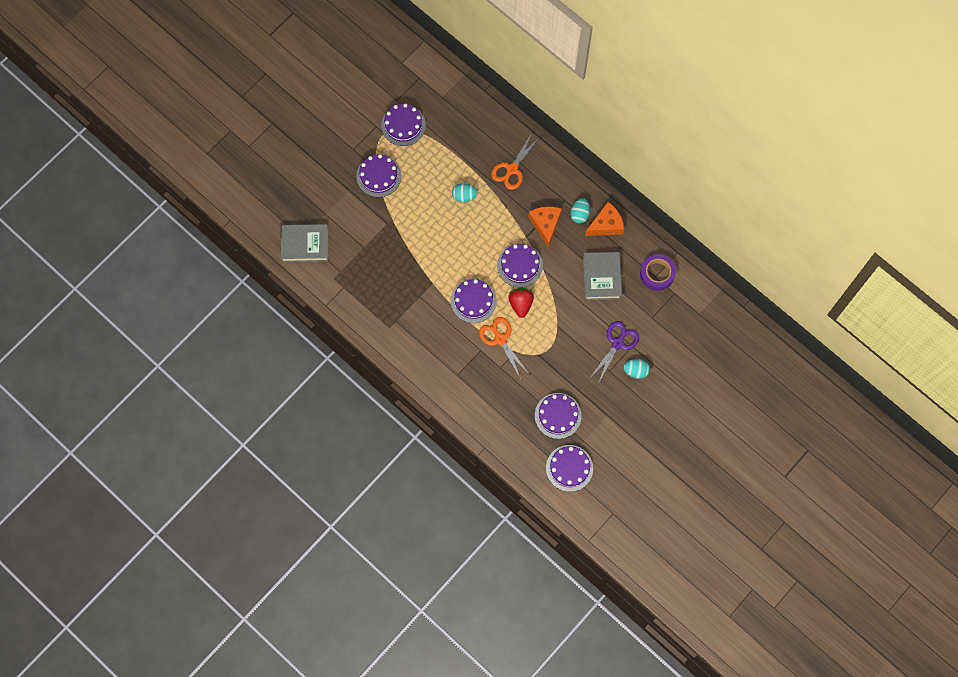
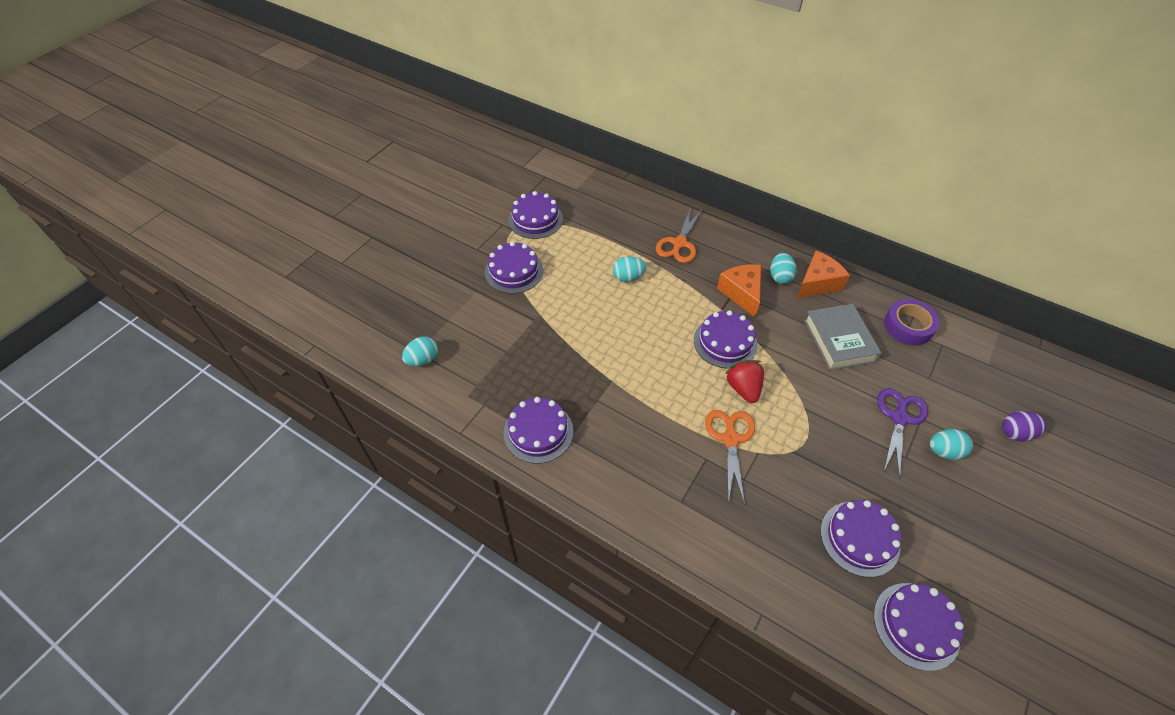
camera: 10 degrees left, 20 degrees down
grey book [281,224,328,262] -> turquoise egg [402,337,438,366]
purple cake [451,279,497,323] -> purple cake moved to [504,397,573,464]
orange scissors [479,317,530,379] -> orange scissors turned 45 degrees clockwise [705,410,755,505]
none -> purple egg [1002,411,1047,441]

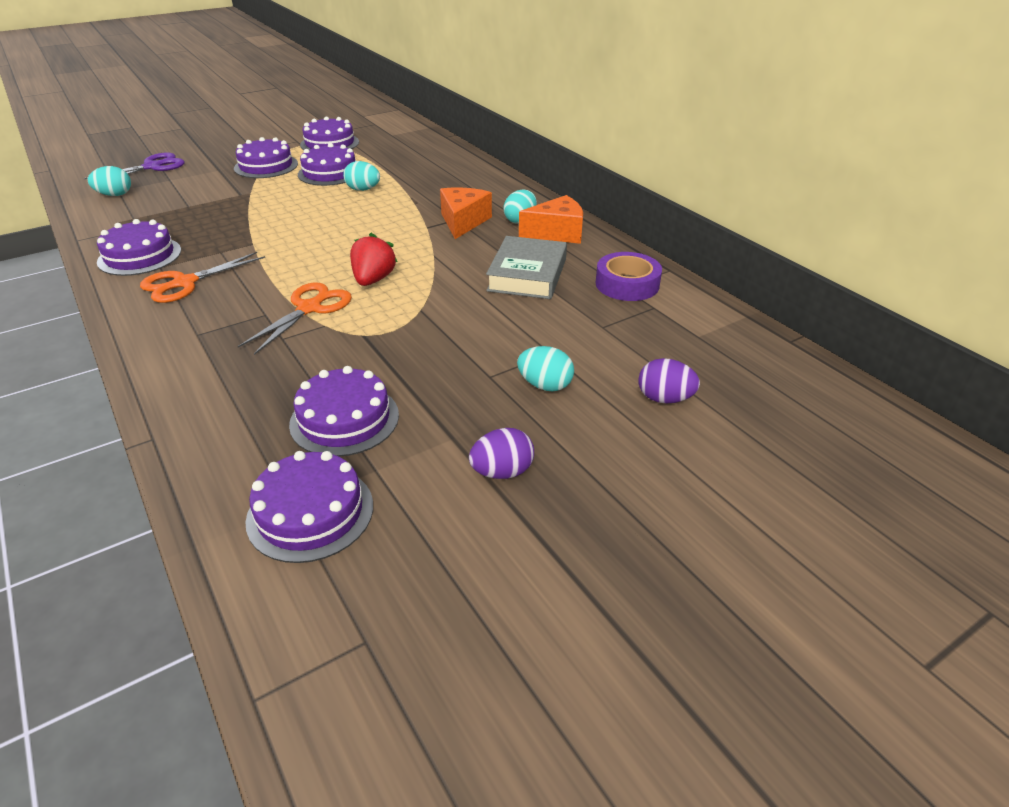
camera: 25 degrees right, 15 degrees down
orange scissors [656,208,703,263] -> orange scissors moved to [140,252,265,303]
purple cake [694,310,758,369] -> purple cake moved to [298,143,356,186]
purple scissors [877,388,928,479] -> purple scissors moved to [84,152,185,179]
none -> purple egg [469,428,534,479]

